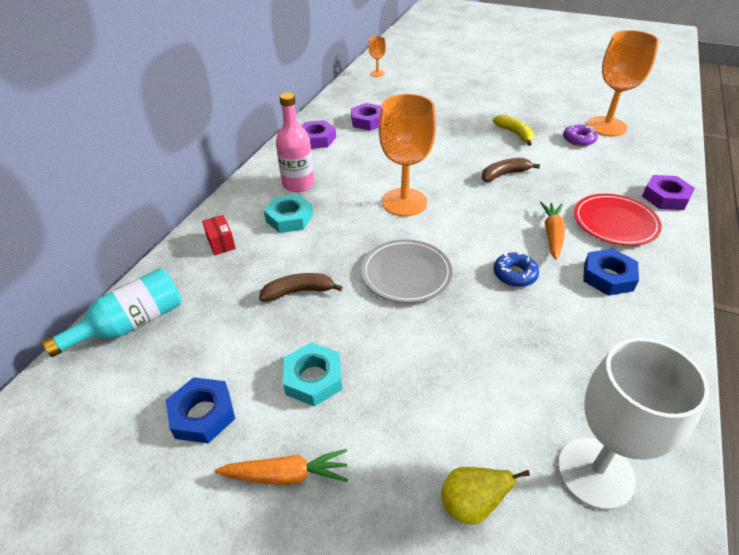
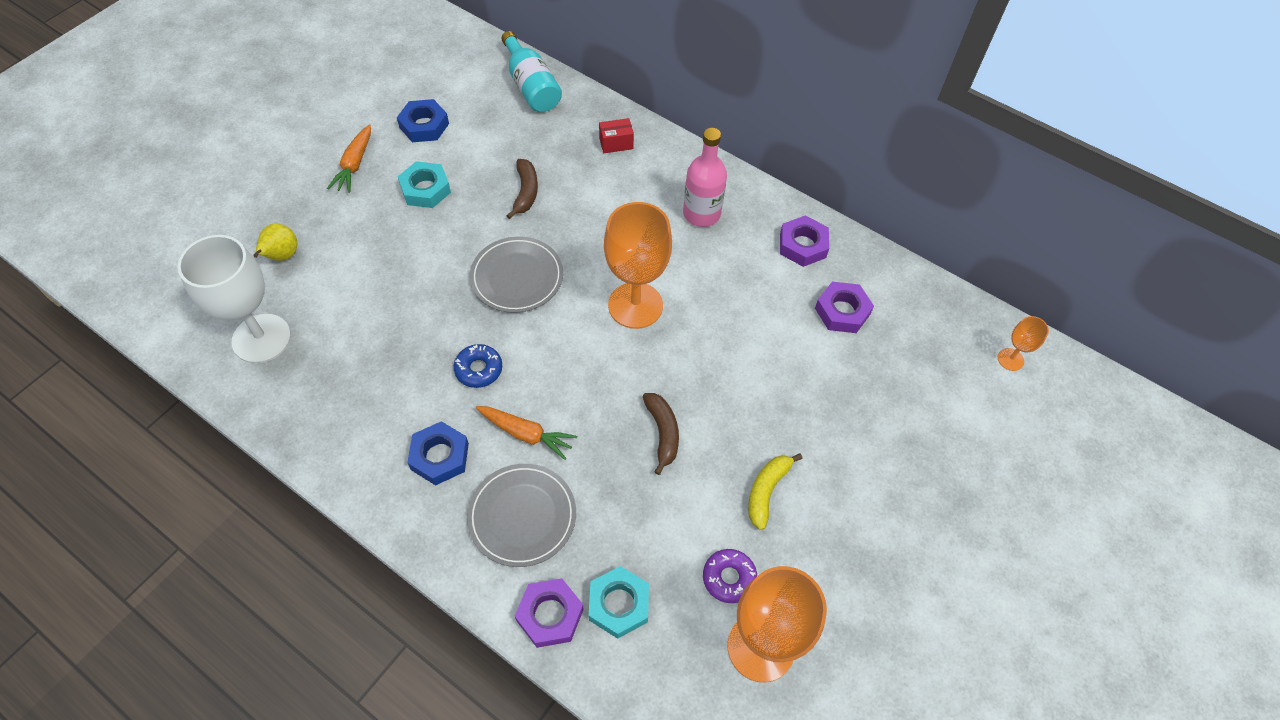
camera: 100 degrees right, 15 degrees up
turquoise nut [264,194,313,233] -> turquoise nut moved to [589,566,649,639]
yellow banana [493,115,534,146] -> yellow banana turned 135 degrees clockwise [748,453,803,530]
red plate [574,194,662,246] -> grey plate [467,464,576,567]

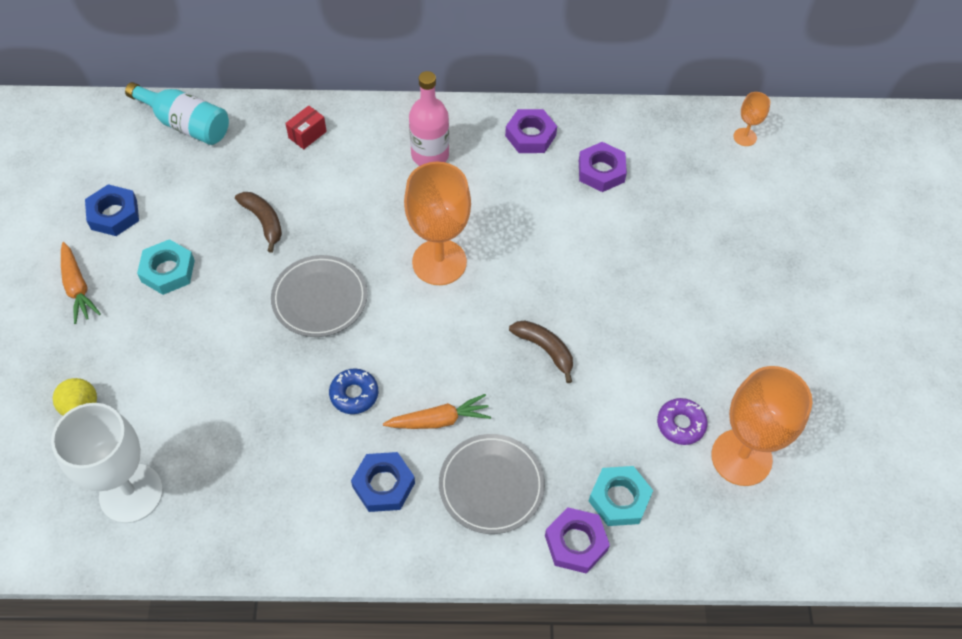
camera: 35 degrees left, 0 degrees up
yellow banana [748,453,803,530] -> none

